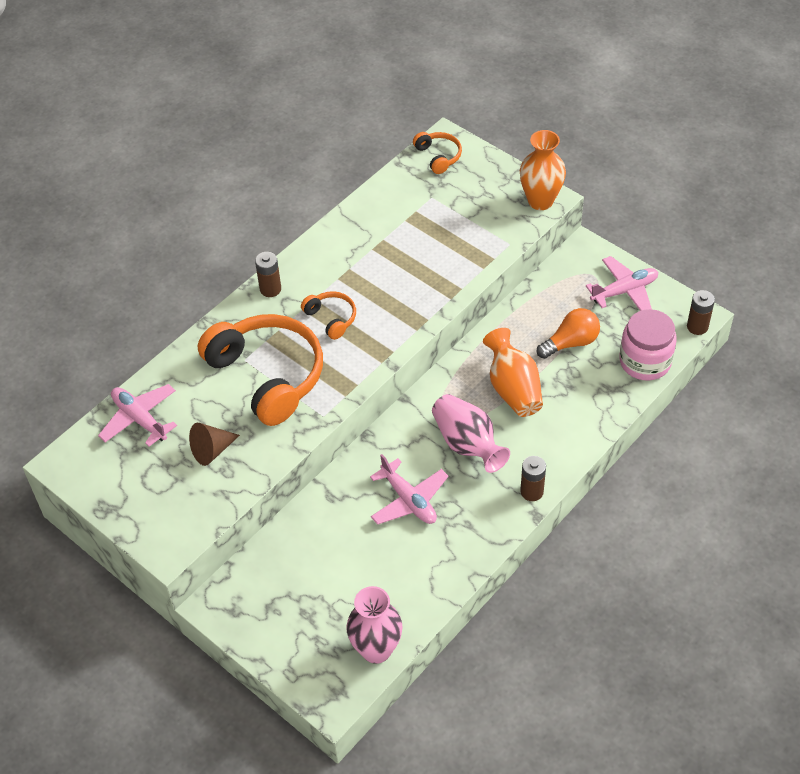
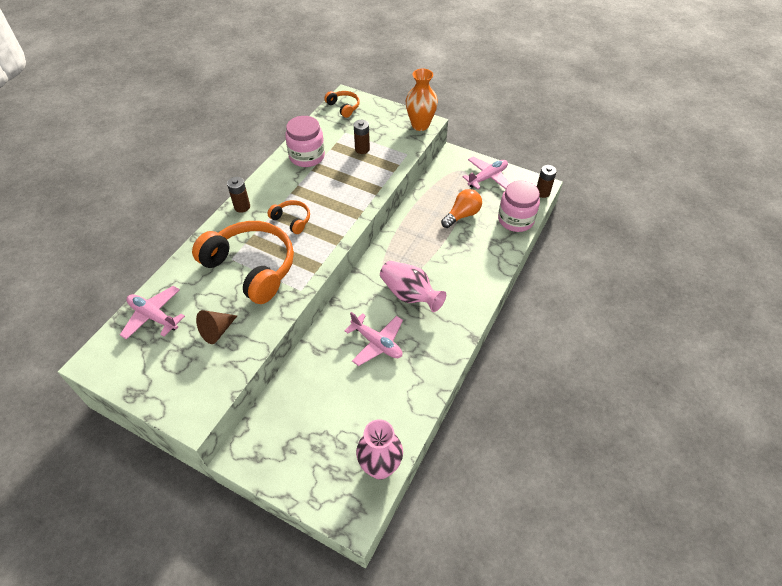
camera: 15 degrees left, 0 degrees up
orange vase [483,328,543,417] -> none
brown battery [520,456,546,501] -> brown battery moved to [354,120,370,154]
none -> pink jar [285,116,325,167]

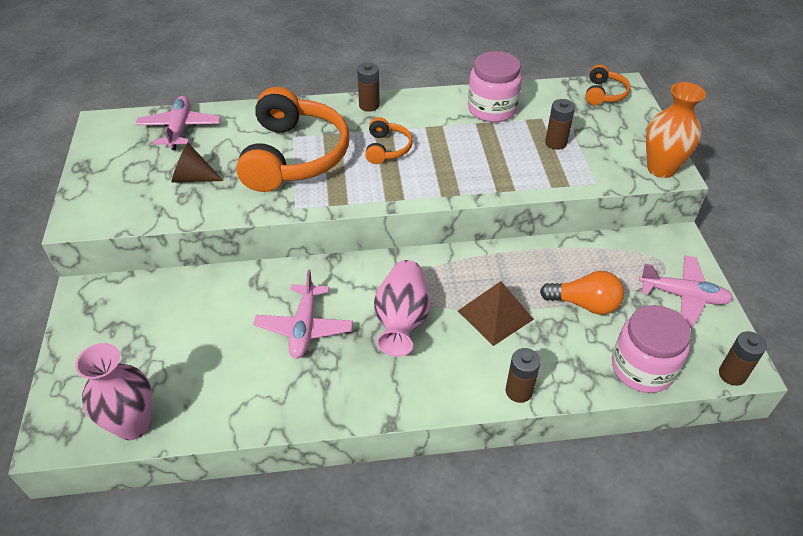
camera: 55 degrees right, 5 degrees down
none -> brown pyramid [458,281,534,346]
none -> brown battery [506,348,541,403]

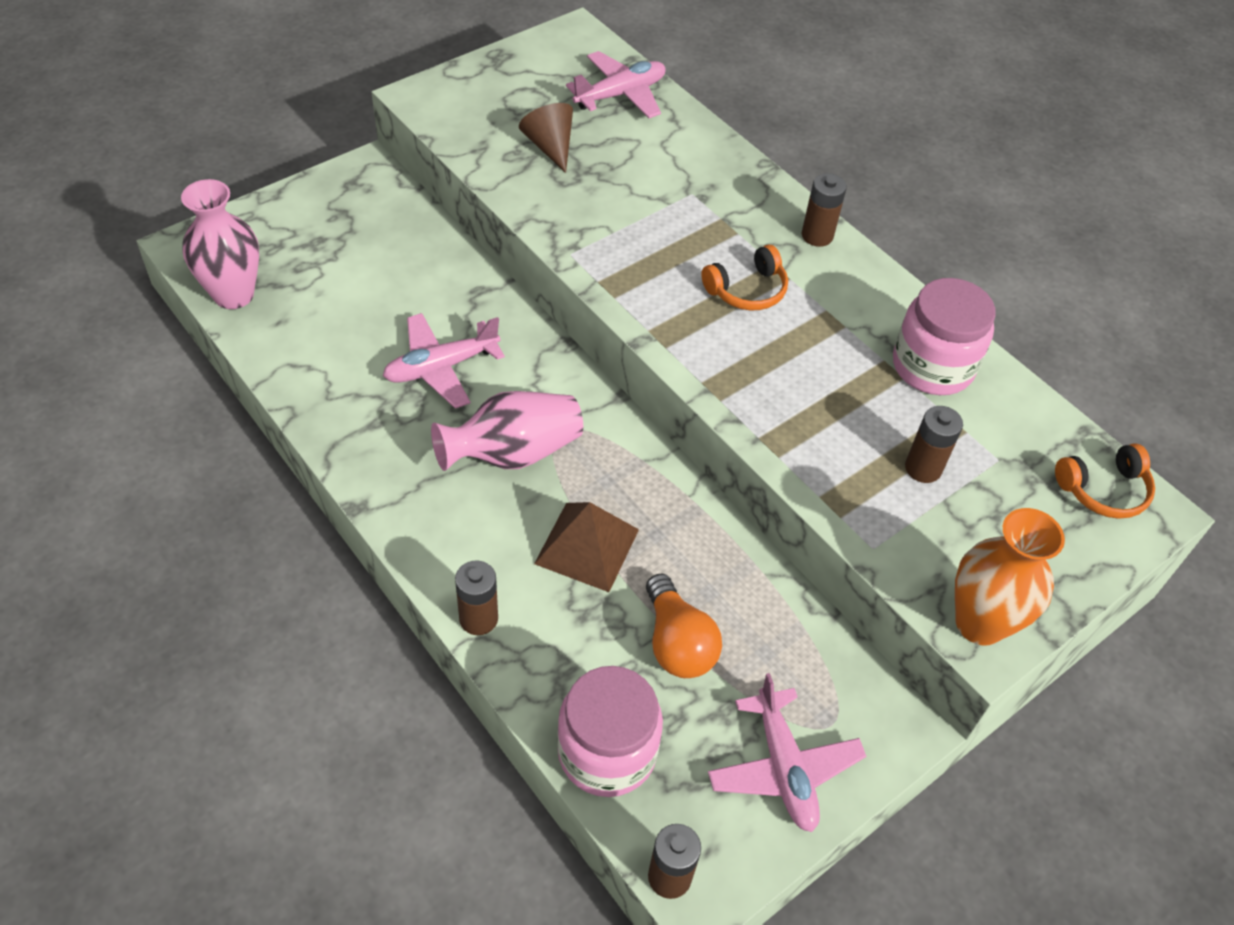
camera: 55 degrees right, 5 degrees up
orange headphones [236,87,349,192] -> none

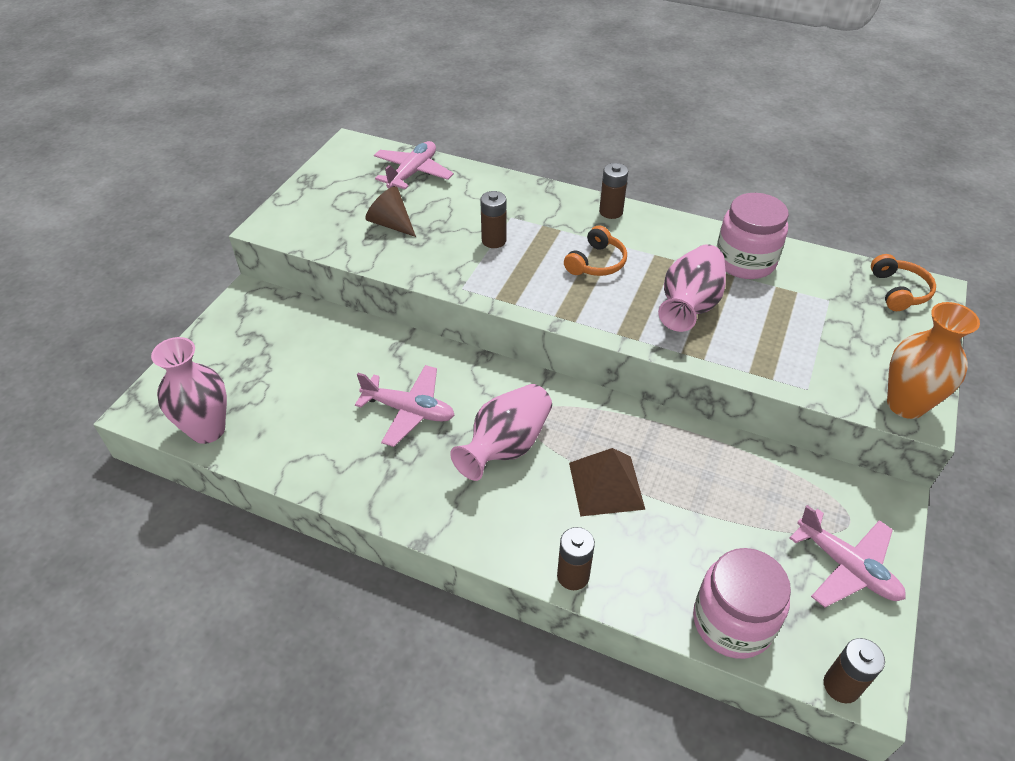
camera: 25 degrees left, 5 degrees down
pink plane [383,313,505,409] -> pink plane turned 105 degrees counterclockwise [355,365,455,447]
orange light bulb [646,574,722,678] -> none
brown battery [905,406,963,483] -> brown battery moved to [480,191,506,248]
orange headphones [1055,443,1155,519] -> orange headphones turned 45 degrees counterclockwise [871,254,936,311]
none -> pink vase [658,244,726,332]

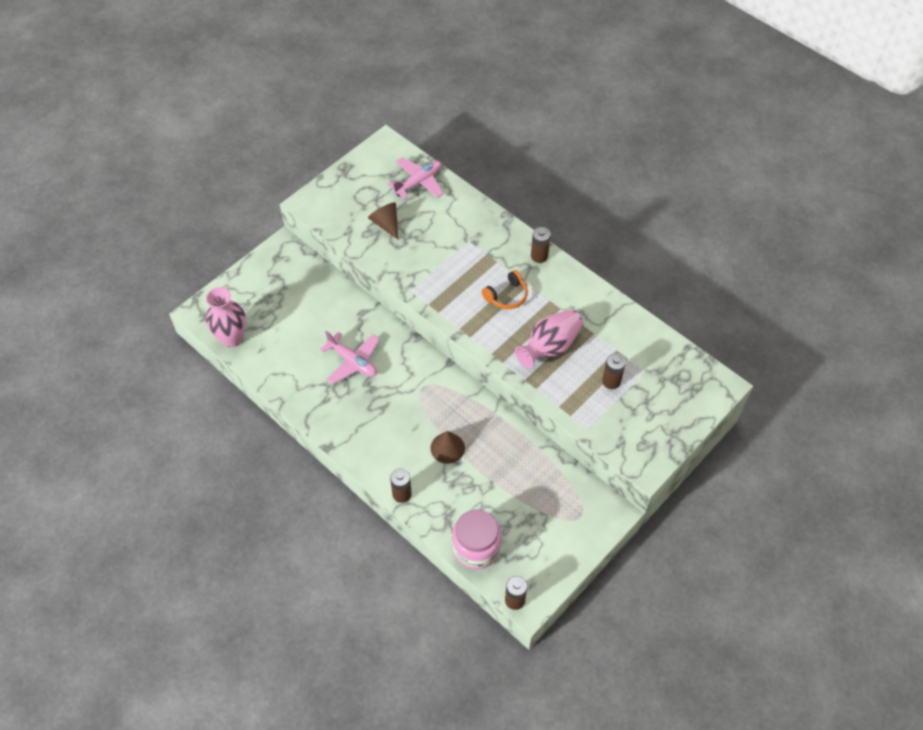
camera: 20 degrees right, 10 degrees up
pink vase [450,384,552,481] -> none
brown battery [480,191,506,248] -> brown battery moved to [602,353,626,389]
brown pyramid [569,448,646,517] -> brown cone [430,431,465,464]
pink jar [717,193,789,279] -> none
pink plane [790,505,906,607] -> none
orange headphones [871,254,936,311] -> none
orange vase [887,302,980,419] -> none

